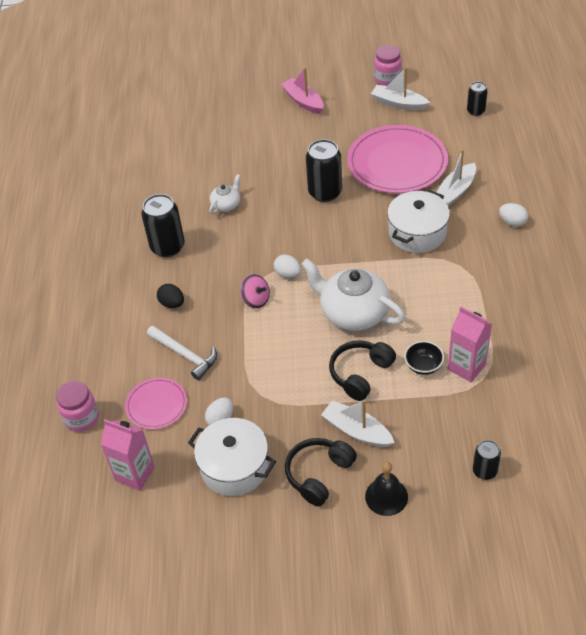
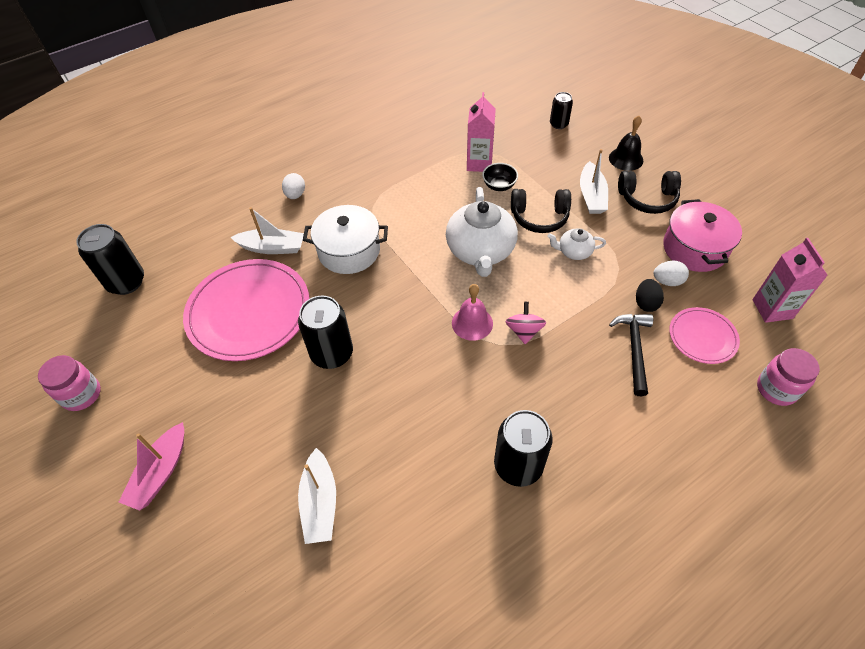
camera: 125 degrees left, 5 degrees up
white hammer [147,326,217,380] -> black hammer [609,314,653,396]
black egg [157,284,184,308] -> black egg moved to [636,279,664,312]
white pot [188,418,276,496] -> pink pot [663,199,742,272]
white teapot [209,174,240,214] -> white teapot moved to [547,228,606,260]
white egg [274,254,301,278] -> pink bell [452,284,493,341]
white boat [371,67,430,111] -> white boat moved to [298,448,336,544]
black can [467,82,488,116] -> black can [76,224,144,295], size x1.74

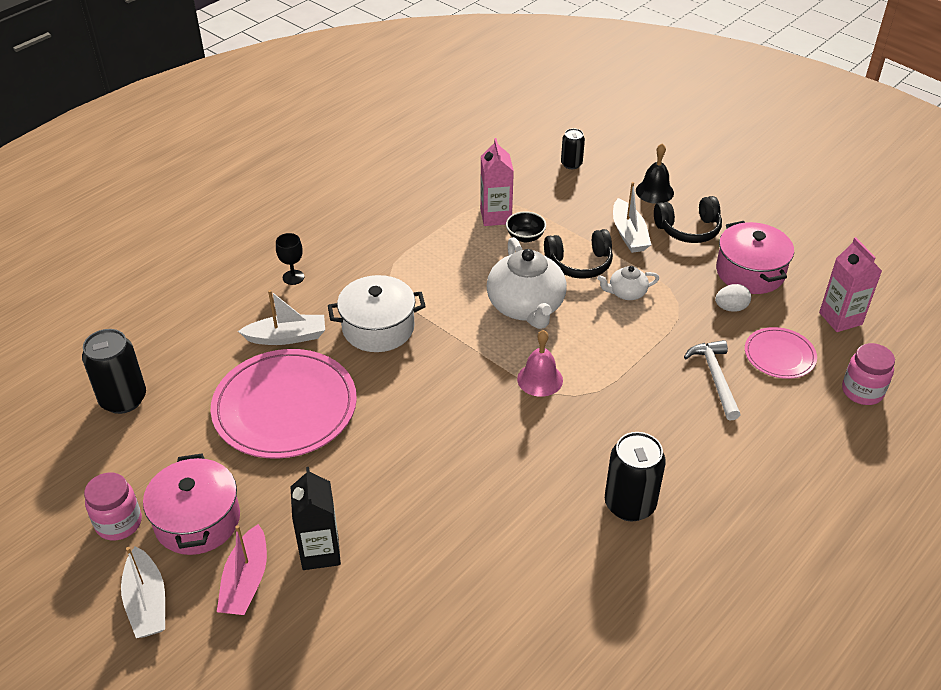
camera: 15 degrees left, 10 degrees down
white egg [282,173,305,199] -> black goblet [276,233,304,285]
black can [298,296,353,369] -> none
white boat [298,448,336,544] -> white boat moved to [121,546,165,638]
pink spinning top [506,302,546,344] -> none
black hammer [609,314,653,396] -> white hammer [684,340,740,420]
black egg [636,279,664,312] -> none
none -> pink pot [143,454,240,555]
none -> black carton [291,467,341,570]

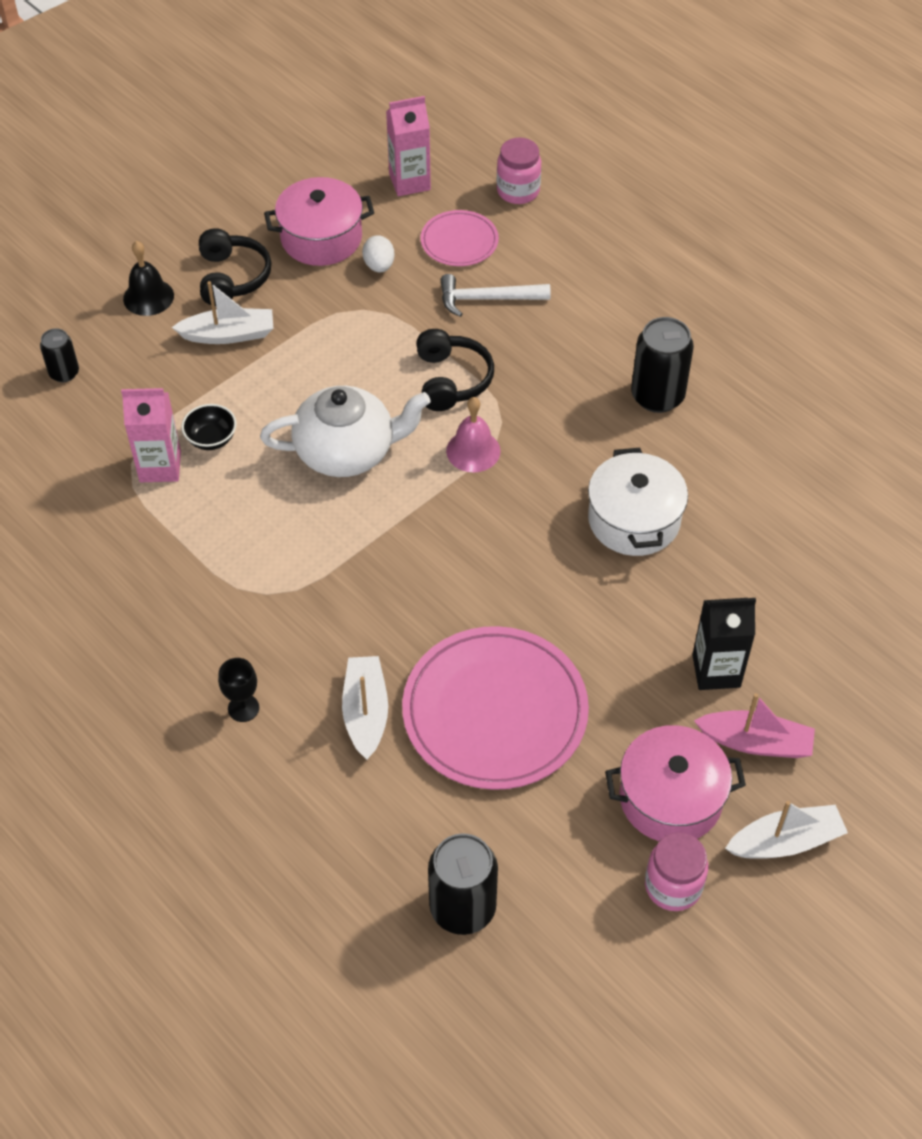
camera: 85 degrees left, 10 degrees up
white pot [328,275,426,352] -> white pot moved to [588,448,688,556]
black headphones [544,229,613,279] -> black headphones moved to [416,329,494,411]
white teapot [597,266,659,300] -> none

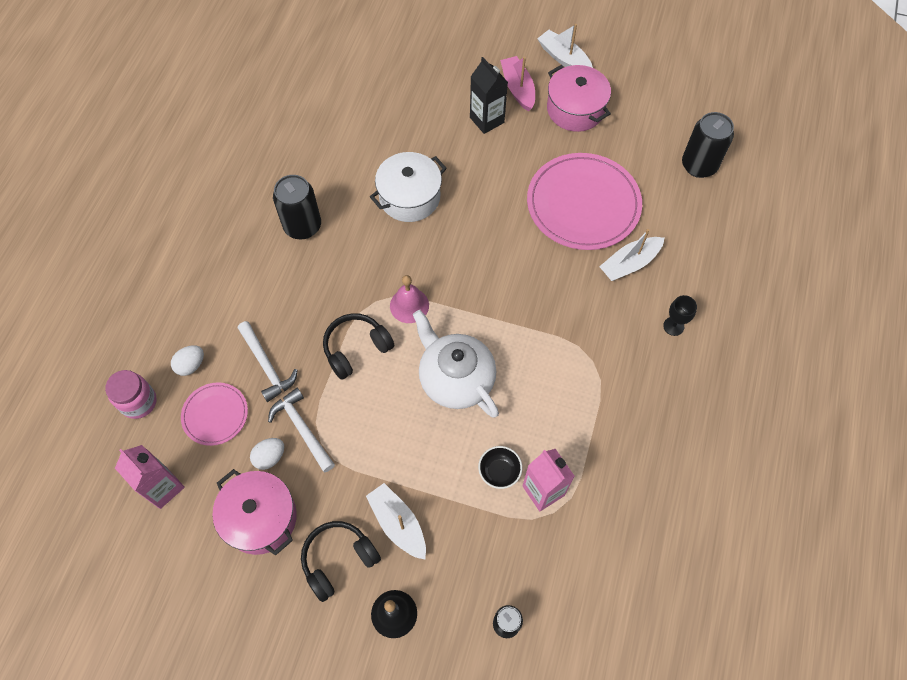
camera: 120 degrees left, 10 degrees up
pink jar [645,832,708,911] -> none
none -> white egg [171,345,204,376]
none -> white hammer [268,388,335,472]

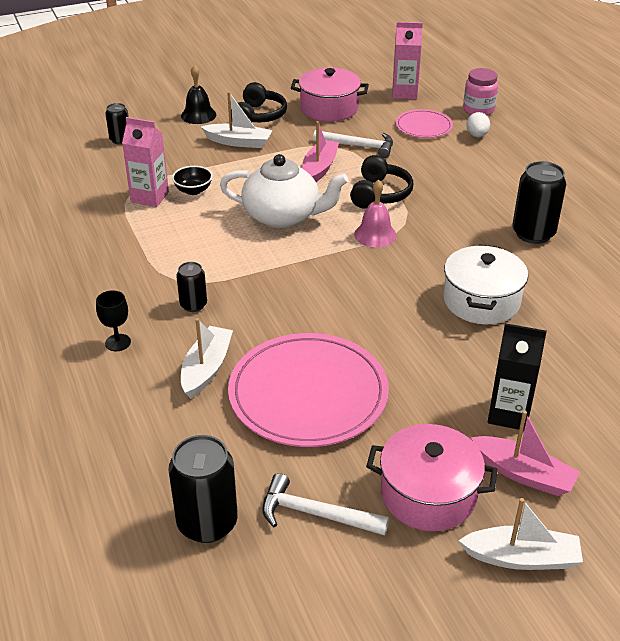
camera: 140 degrees right, 25 degrees down
white hammer [238,321,298,402] -> white hammer moved to [262,473,389,536]
white egg [250,438,284,470] -> none
none -> black can [176,262,207,312]
none -> pink boat [303,121,339,182]

